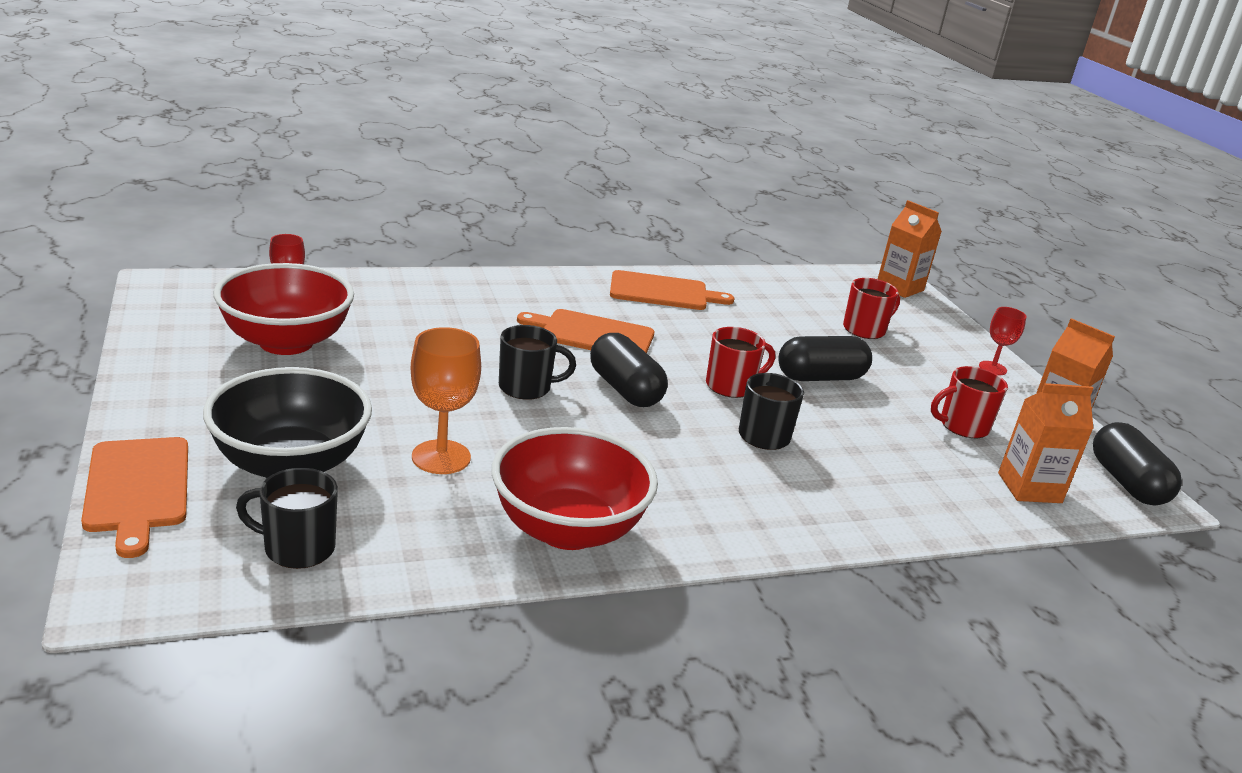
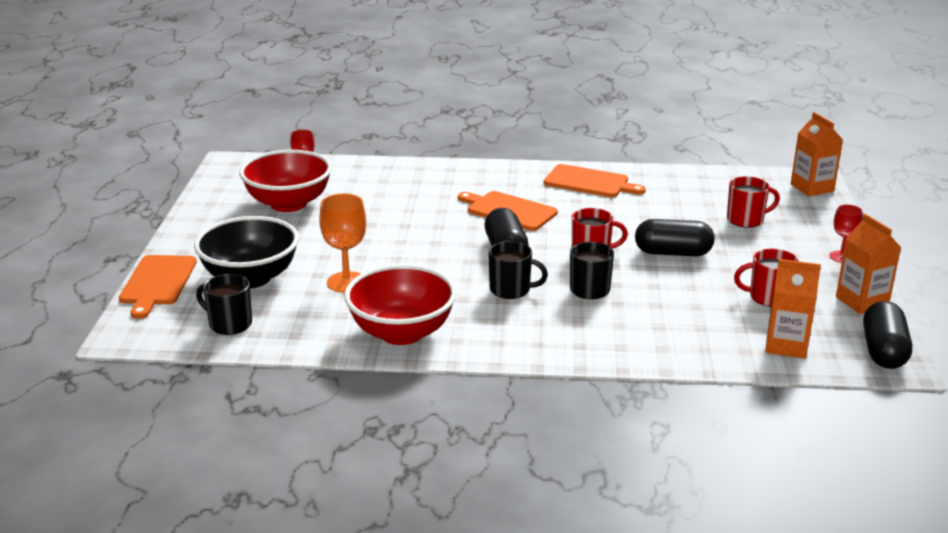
camera: 25 degrees right, 0 degrees up
black mug [499,325,576,400] -> black mug moved to [488,241,548,299]

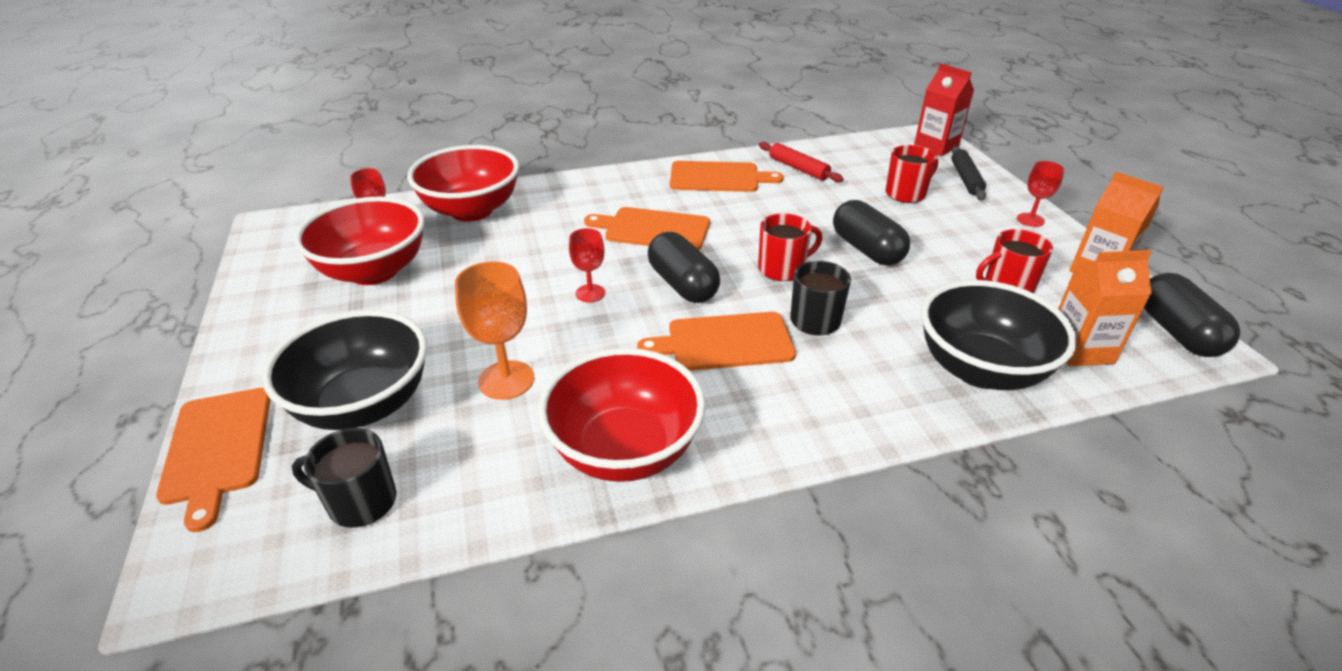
camera: 20 degrees left, 10 degrees up
black mug [488,241,548,299] -> orange cutting board [637,312,796,371]
black capsule [635,219,715,256] -> black capsule turned 75 degrees clockwise [833,200,910,265]
orange carton [791,112,843,196] -> red carton [914,63,974,156]
none -> red bowl [407,145,519,222]
none -> red goblet [569,228,605,303]
none -> red rolling pin [759,142,844,182]
none -> black bowl [921,280,1077,390]
none -> black rolling pin [951,146,986,200]

